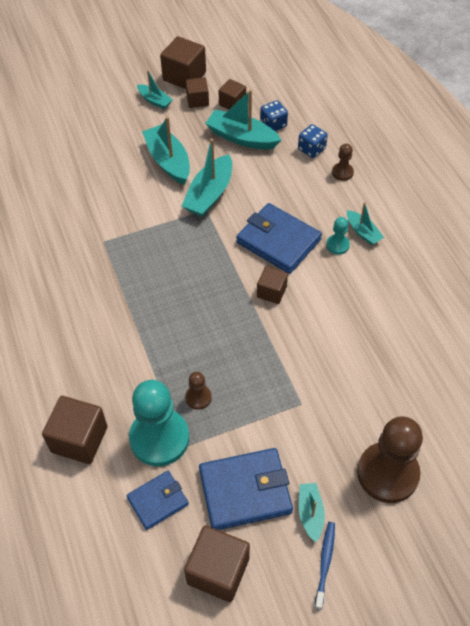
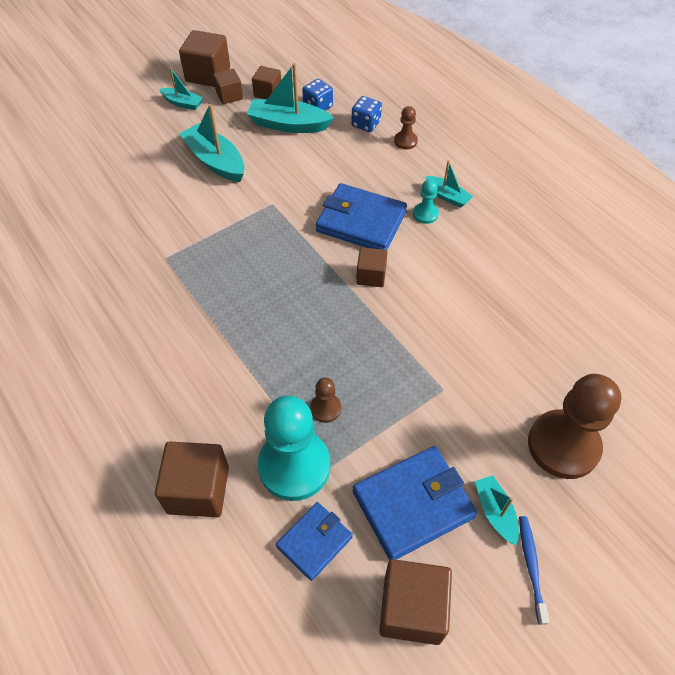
camera: 15 degrees left, 0 degrees up
turquoise boat [182,138,232,217] -> none

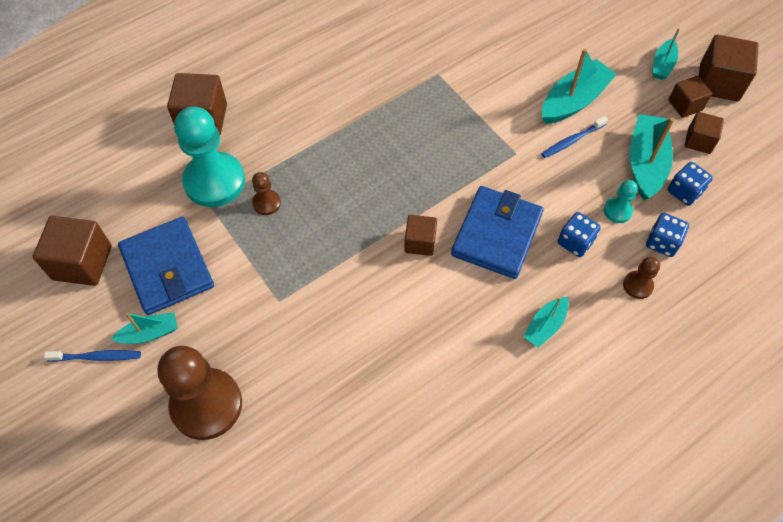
camera: 90 degrees right, 5 degrees up
blue wallet [276,502,353,581] -> none
turquoise pawn [413,179,439,224] -> turquoise pawn moved to [604,180,638,223]
none -> blue toothbrush [541,116,608,158]
none -> blue dice [558,212,601,257]

